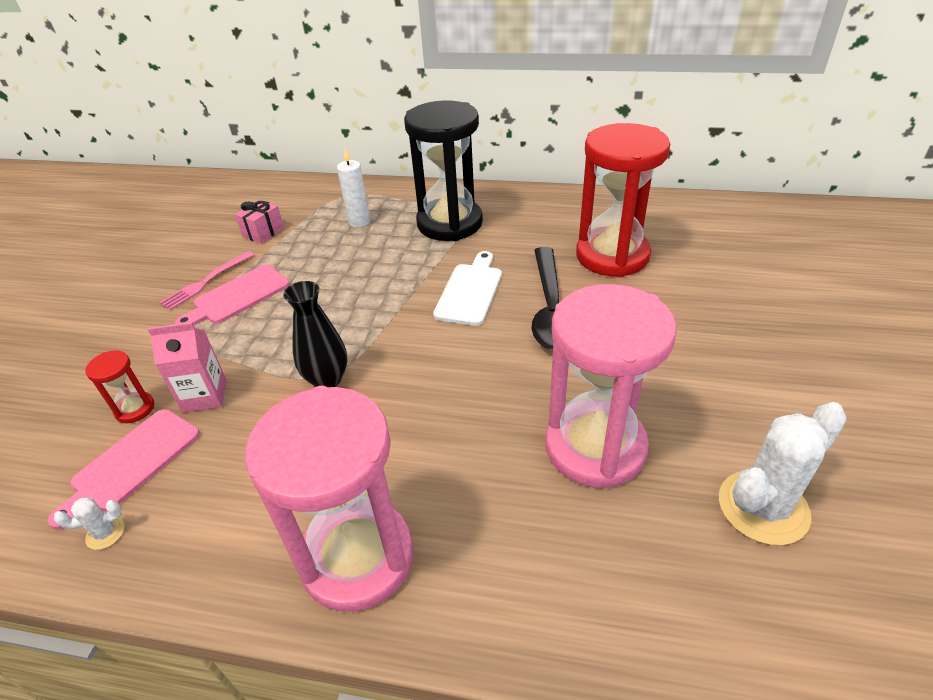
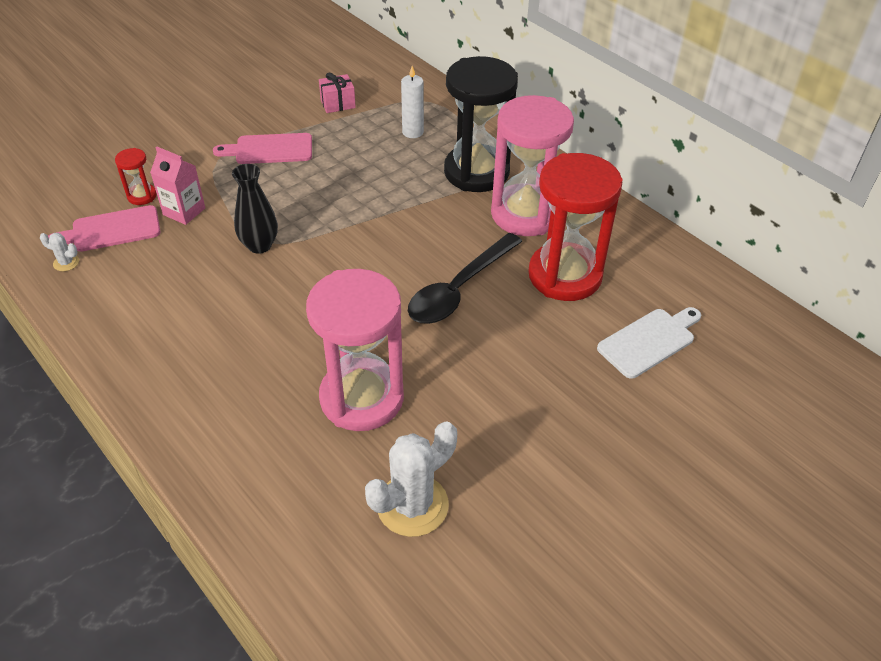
camera: 35 degrees right, 5 degrees up
pink fork [159,251,254,310] -> none
pink hourglass [245,386,414,612] -> pink hourglass moved to [491,95,574,236]
white cutting board [433,251,502,326] -> white cutting board moved to [597,307,701,379]
white cactus [719,402,847,545] -> white cactus turned 45 degrees counterclockwise [365,421,457,537]

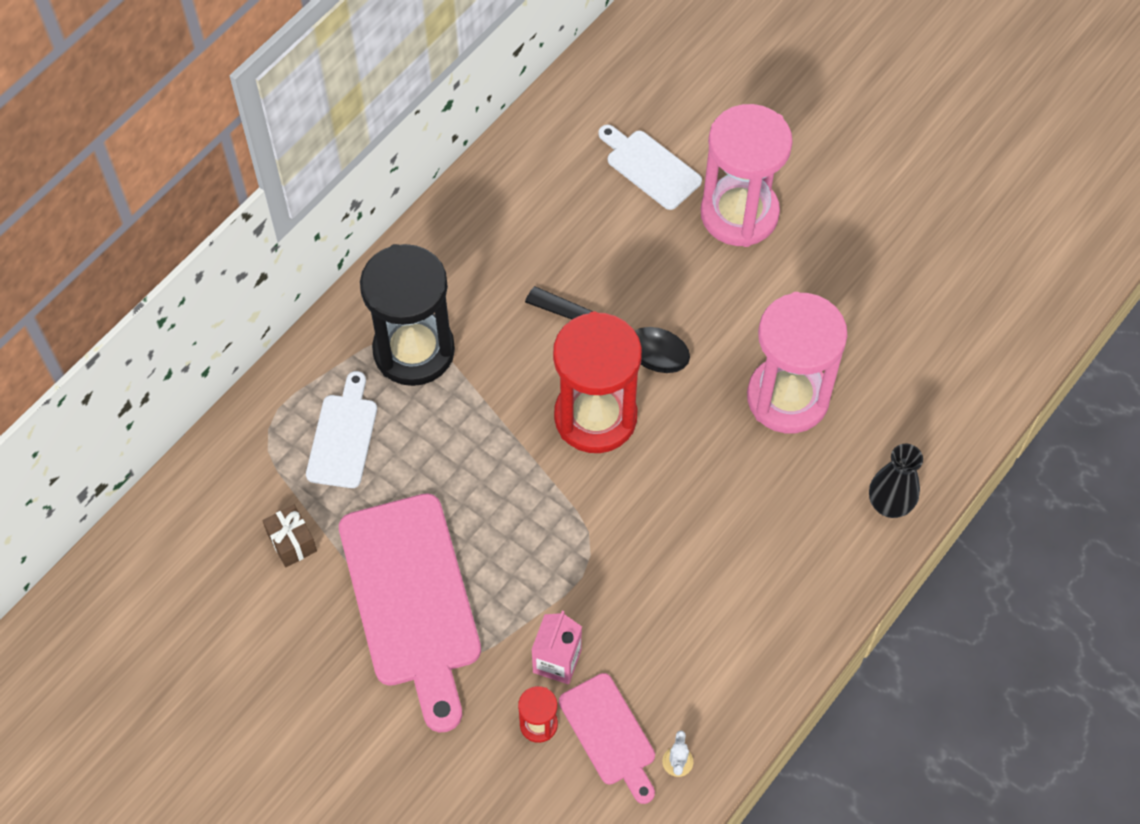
camera: 100 degrees left, 15 degrees up
pink cutting board [213,133,312,164] -> pink cutting board [339,493,481,733], size x1.86
black vase [232,164,278,254] -> black vase moved to [869,444,923,518]
pink gift [319,73,356,113] -> brown gift [263,505,317,567]
white cactus [365,421,457,537] -> none
white candle [401,66,424,138] -> white cutting board [306,371,377,488]
pink hourglass [491,95,574,236] -> pink hourglass moved to [701,104,793,247]
red hourglass [528,153,623,301] -> red hourglass moved to [553,311,642,453]

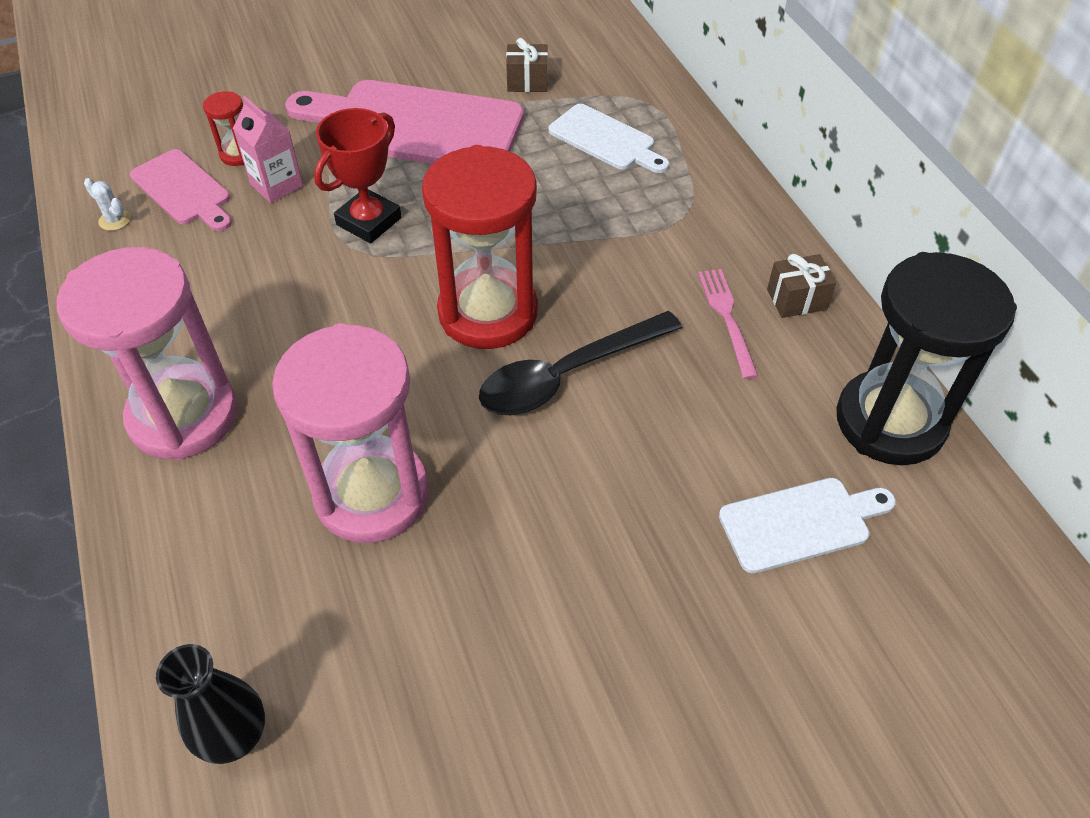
camera: 120 degrees right, 10 degrees down
black hourglass [360,244,455,386] -> black hourglass moved to [836,252,1017,465]
pink cutting board [559,673,655,804] -> pink cutting board turned 135 degrees counterclockwise [130,149,232,231]
pink hourglass [701,104,793,247] -> pink hourglass moved to [57,247,238,460]
black vase [869,444,923,518] -> black vase moved to [156,644,265,764]
none -> red trophy [314,108,401,243]
none -> pink fork [698,269,758,379]
none -> brown gift [767,254,836,318]

